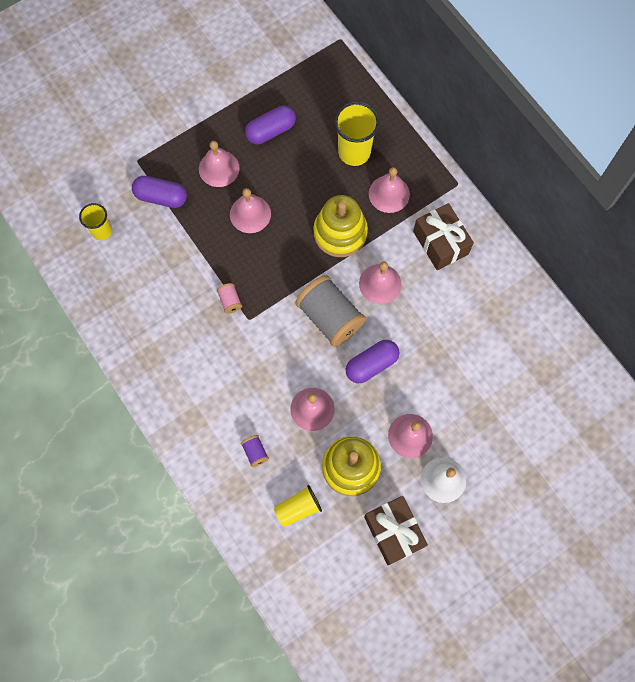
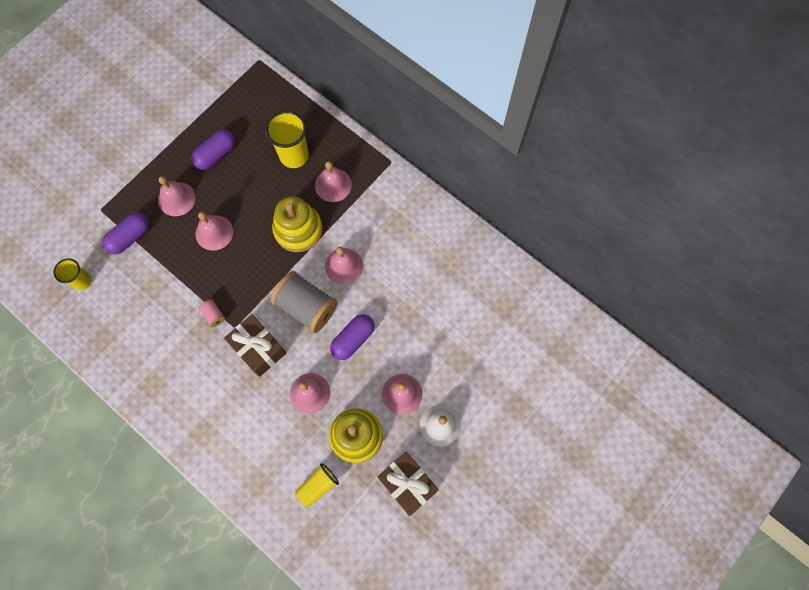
camera: 15 degrees left, 0 degrees up
purple capsule [132,176,187,208] -> purple capsule turned 45 degrees counterclockwise [102,212,149,254]
purple spool [241,435,269,467] -> none
brown gift [413,203,474,270] -> brown gift moved to [224,314,286,377]

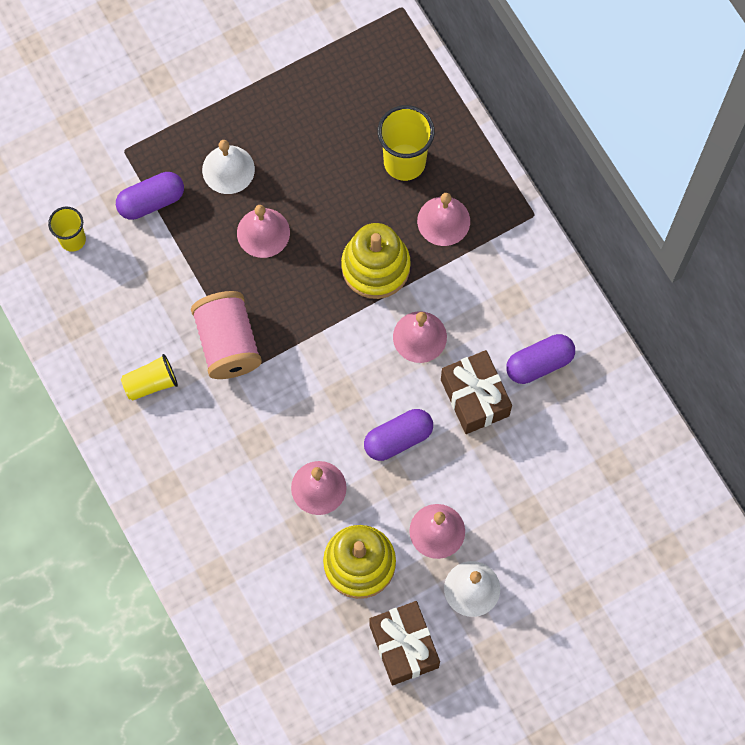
camera: 20 degrees right, 0 degrees up
pink bell [158,176,196,216] -> white bell [202,140,255,194]
purple capsule [191,129,235,170] -> purple capsule moved to [506,334,575,384]
pink spool [199,299,225,327] -> pink spool [191,291,262,379], size x2.32
brown gift [224,314,286,377] -> brown gift moved to [441,350,512,434]
grey spool [271,271,337,333] -> none
yellow cup [295,463,339,507] -> yellow cup moved to [121,354,178,401]

